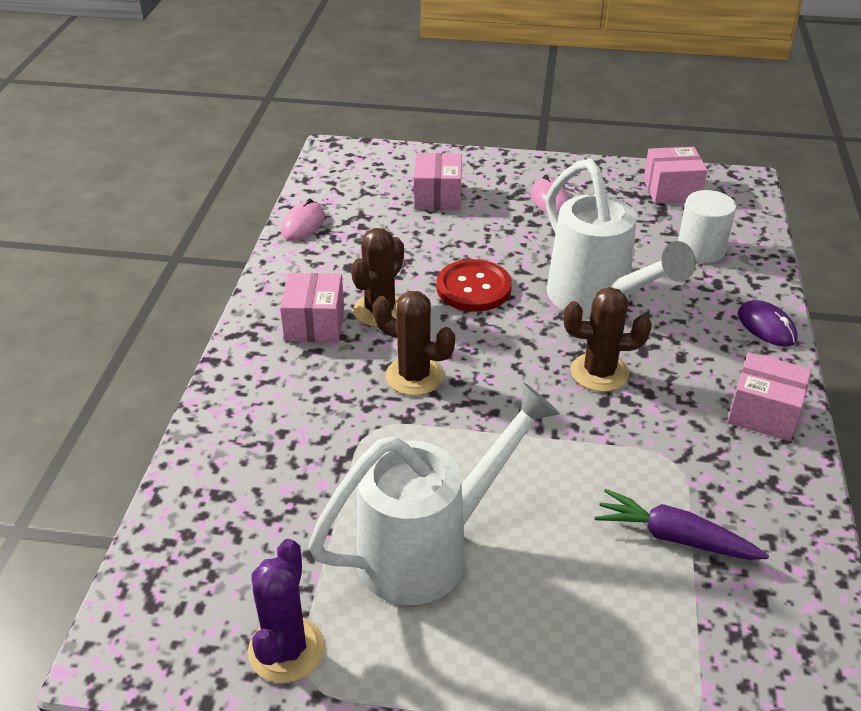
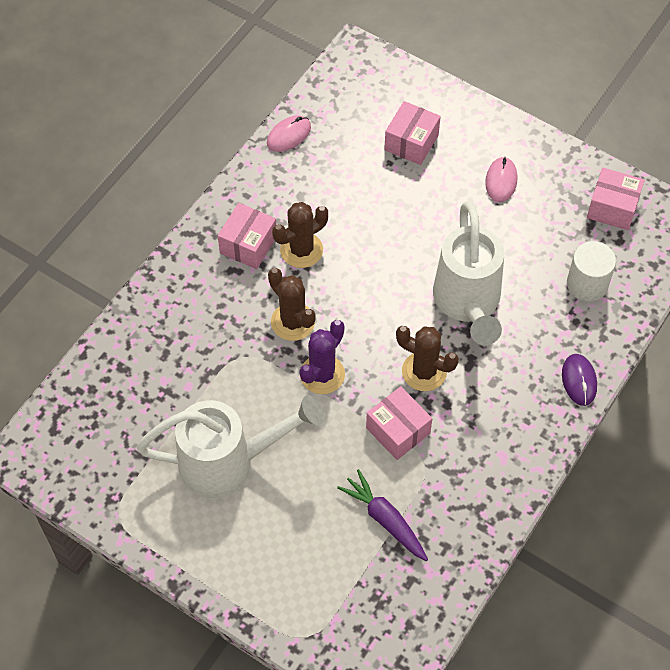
camera: 25 degrees right, 20 degrees up
purple cactus [248,539,325,683] -> purple cactus moved to [299,320,345,394]
red button [437,259,512,312] -> none
pink box [727,352,811,441] -> pink box moved to [366,386,432,460]

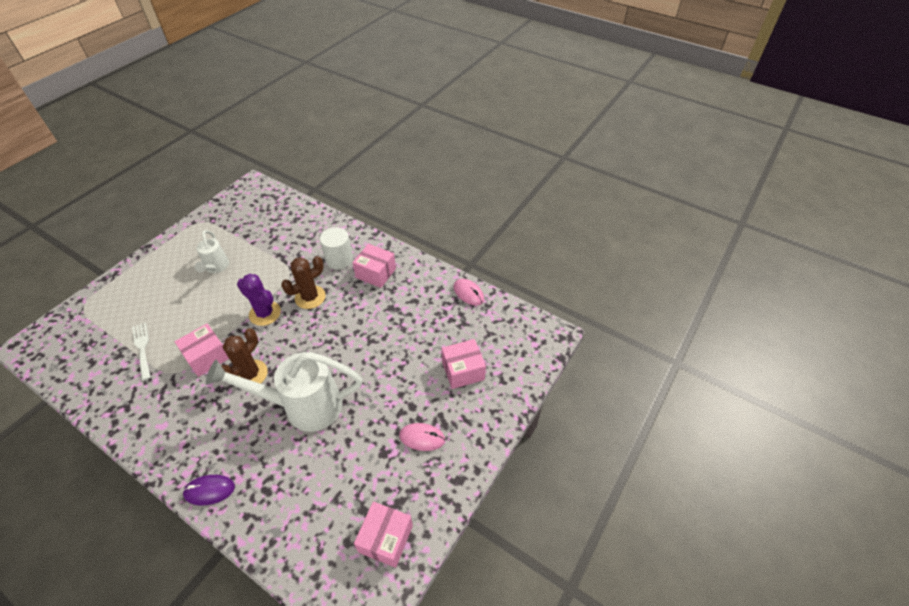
camera: 90 degrees right, 10 degrees down
white watering can [137,395,324,498] -> white watering can [195,230,229,273], size x0.52
brown cactus [272,202,328,268] -> none
purple carrot [337,469,428,561] -> white fork [132,322,151,381]
pink box [384,101,441,165] -> pink box turned 45 degrees counterclockwise [442,339,486,389]
white cylinder [567,241,616,302] -> white cylinder moved to [320,227,353,269]

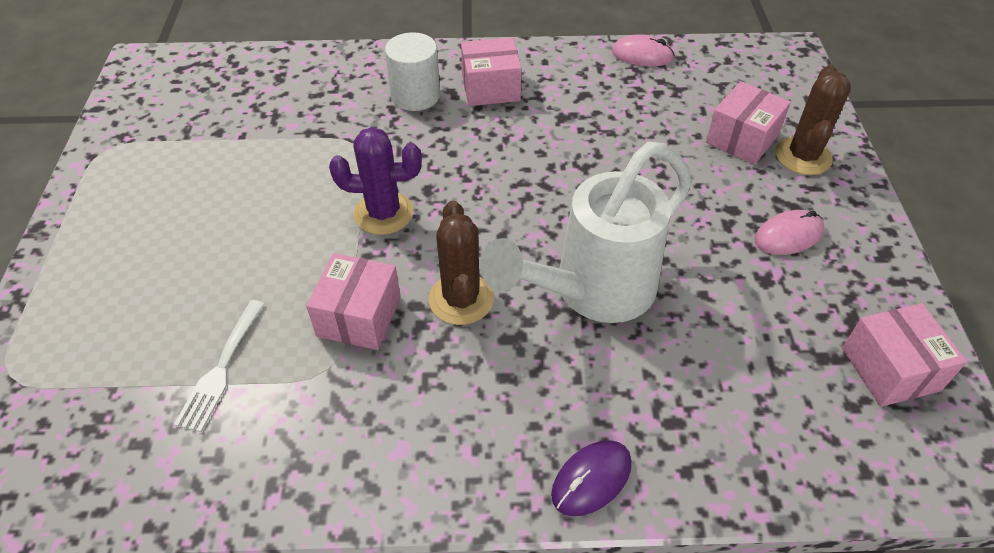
camera: 35 degrees left, 0 degrees up
white fork [132,322,151,381] -> white fork turned 105 degrees counterclockwise [174,300,265,432]
white watering can [195,230,229,273] -> none
brown cactus [281,256,326,309] -> brown cactus moved to [775,65,851,175]

